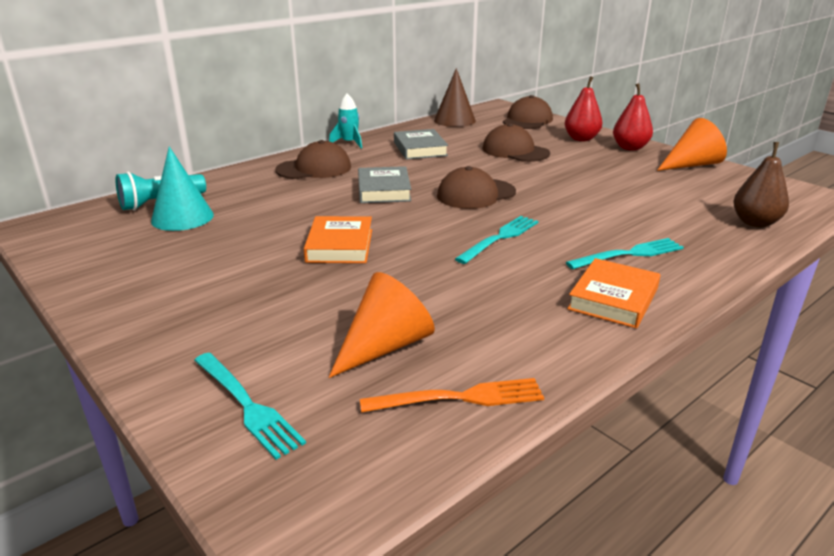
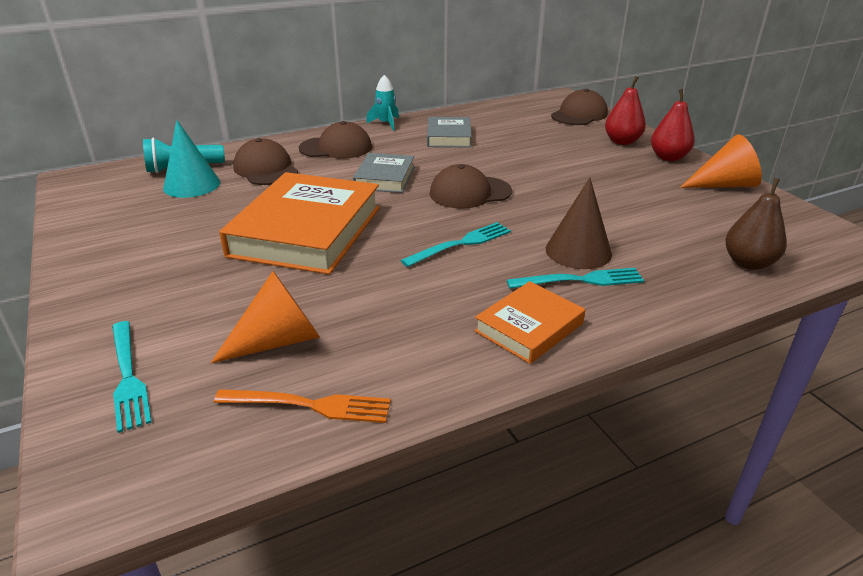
camera: 15 degrees right, 5 degrees up
orange book [304,216,372,263] -> orange book [219,172,380,275], size x1.91
brown cone [434,68,476,127] -> brown cone moved to [546,177,612,269]
brown cap [483,123,550,162] -> brown cap moved to [233,138,298,185]

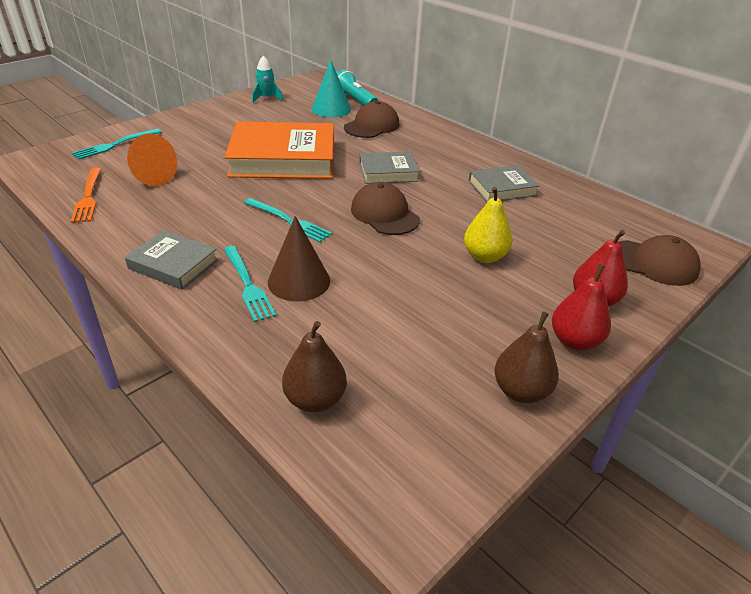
camera: 70 degrees right, 5 degrees up
brown cap [299,121,372,159] -> none
turquoise rocket [366,75,399,131] -> turquoise rocket moved to [252,56,283,103]
orange book [474,281,585,364] -> grey book [125,230,218,289]
orange cone [680,134,762,188] -> brown pear [494,311,559,403]
none -> yellow pear [464,187,512,263]

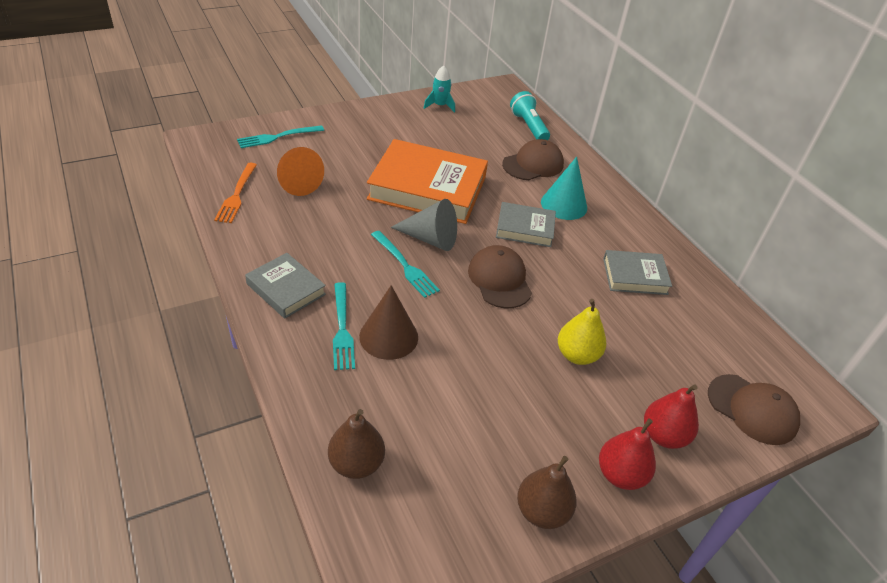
camera: 15 degrees right, 5 degrees up
turquoise cone [312,60,351,118] -> turquoise cone moved to [541,156,587,220]
none -> grey cone [390,199,457,251]

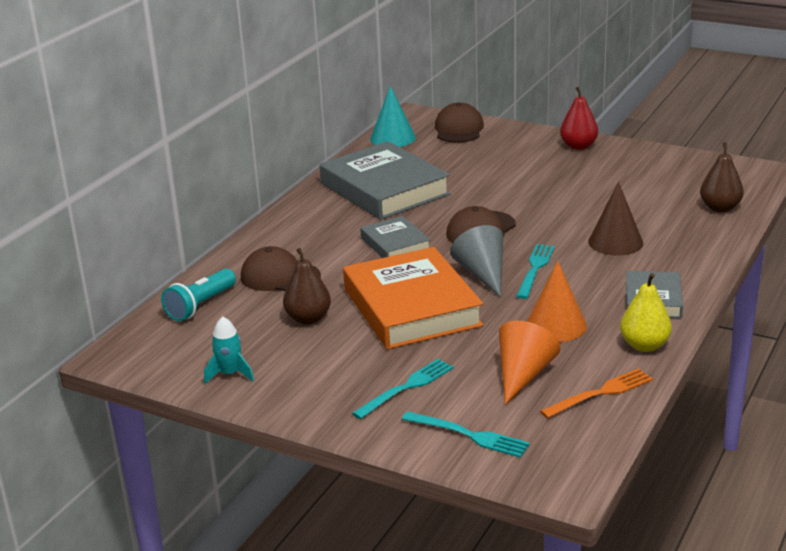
camera: 120 degrees left, 15 degrees down
turquoise fork [333,282,355,370] -> turquoise fork moved to [352,359,454,419]
brown pear [517,456,577,529] -> brown pear moved to [283,248,331,324]
turquoise cone [541,156,587,220] -> turquoise cone moved to [370,86,416,147]
yellow pear [558,299,606,365] -> yellow pear moved to [620,273,672,352]
grey book [603,250,672,295] -> grey book [320,141,451,220], size x1.91
red pear [644,384,699,449] -> none
none -> orange cone [527,261,587,342]

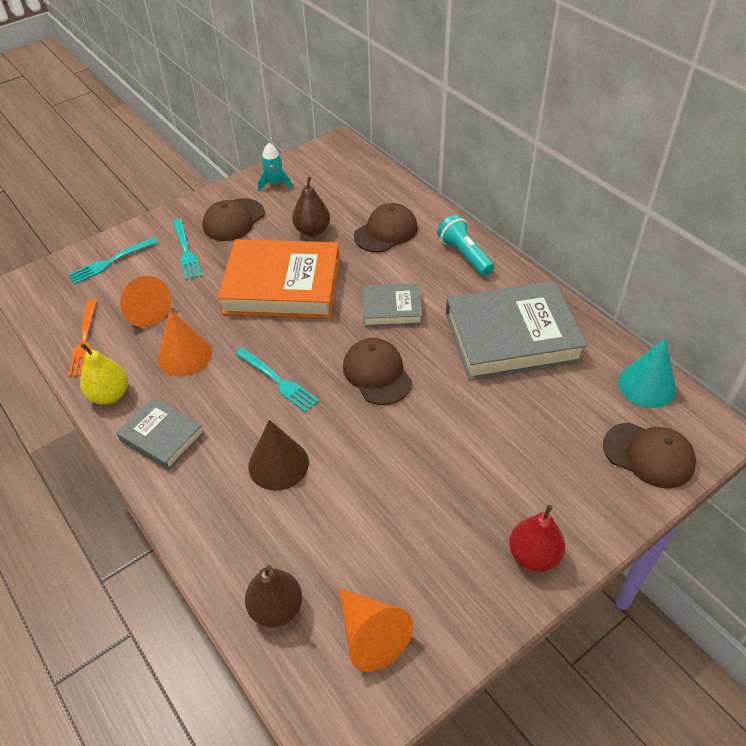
camera: 115 degrees right, 20 degrees up
turquoise flashlight [161,269,236,321] -> turquoise flashlight moved to [437,215,495,276]
grey cone [450,225,503,297] -> none
none -> brown cap [202,198,265,241]
none -> orange cone [339,588,413,672]

